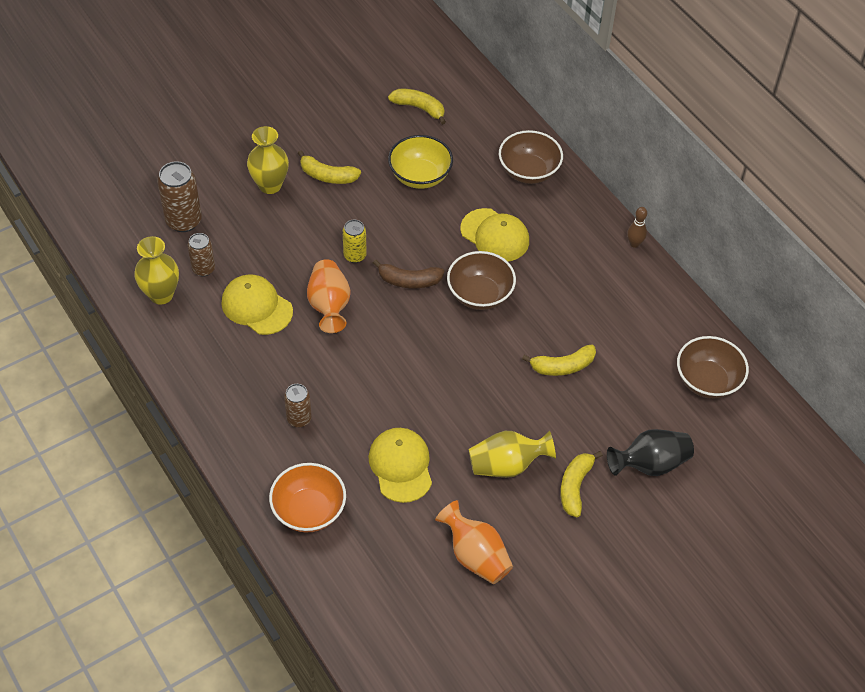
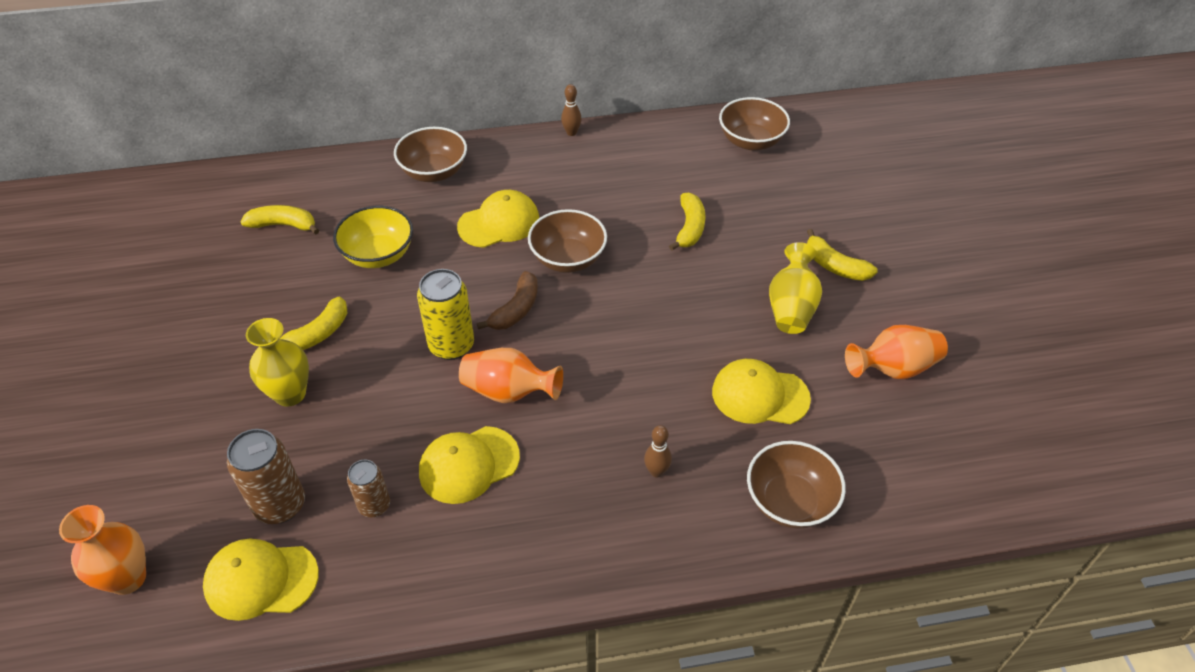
camera: 65 degrees left, 5 degrees down
yellow vase [134,236,179,304] -> none
orange bowl [269,463,346,532] -> brown bowl [747,441,846,529]
brown can [284,384,312,427] -> brown bowling pin [644,425,672,477]
yellow can [342,220,367,263] -> yellow can [417,269,474,360], size x1.61
yellow banana [388,89,446,125] -> yellow banana turned 45 degrees clockwise [240,205,319,234]
black vase [607,429,694,476] -> none
none -> orange vase [59,505,146,595]
none -> yellow cap [203,539,319,621]

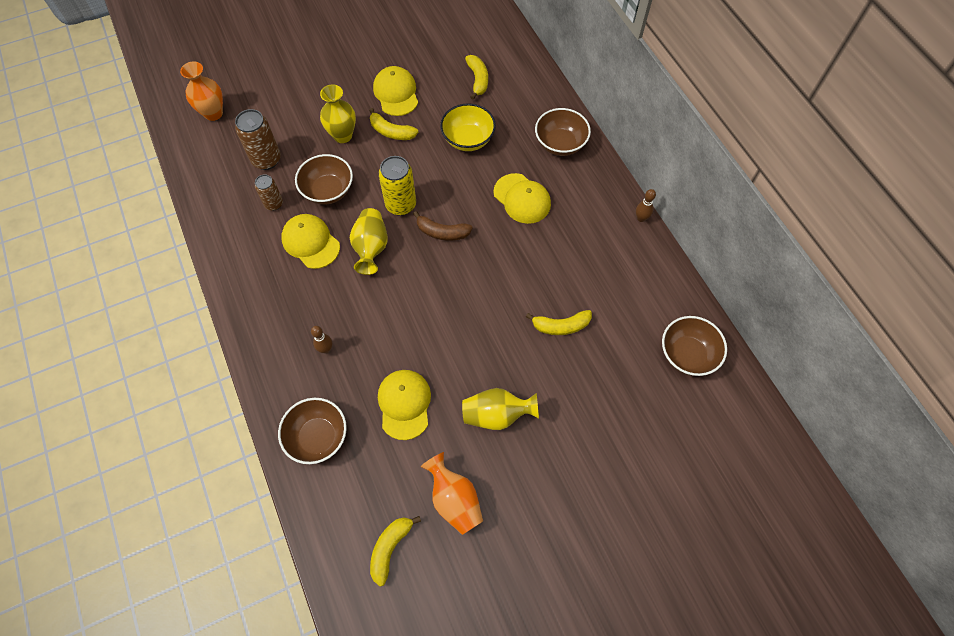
camera: 75 degrees right, 15 degrees up
yellow cap [203,539,319,621] -> yellow cap moved to [373,66,418,116]
orange vase [459,348,563,403] -> yellow vase [350,208,388,275]
brown bowl [528,209,607,273] -> brown bowl moved to [295,154,353,205]
yellow banana [807,229,878,281] -> yellow banana moved to [370,516,421,587]

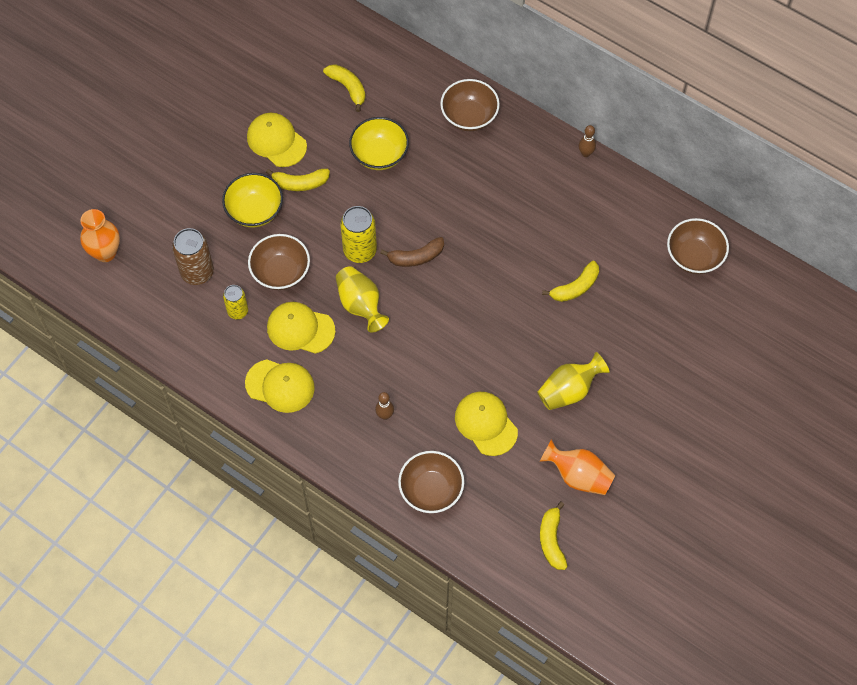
camera: 30 degrees left, 0 degrees up
brown can [255,174,283,211] -> yellow can [223,285,248,319]
yellow vase [320,85,356,143] -> yellow bowl [222,173,283,227]
yellow cap [493,173,551,224] -> yellow cap moved to [245,359,315,413]

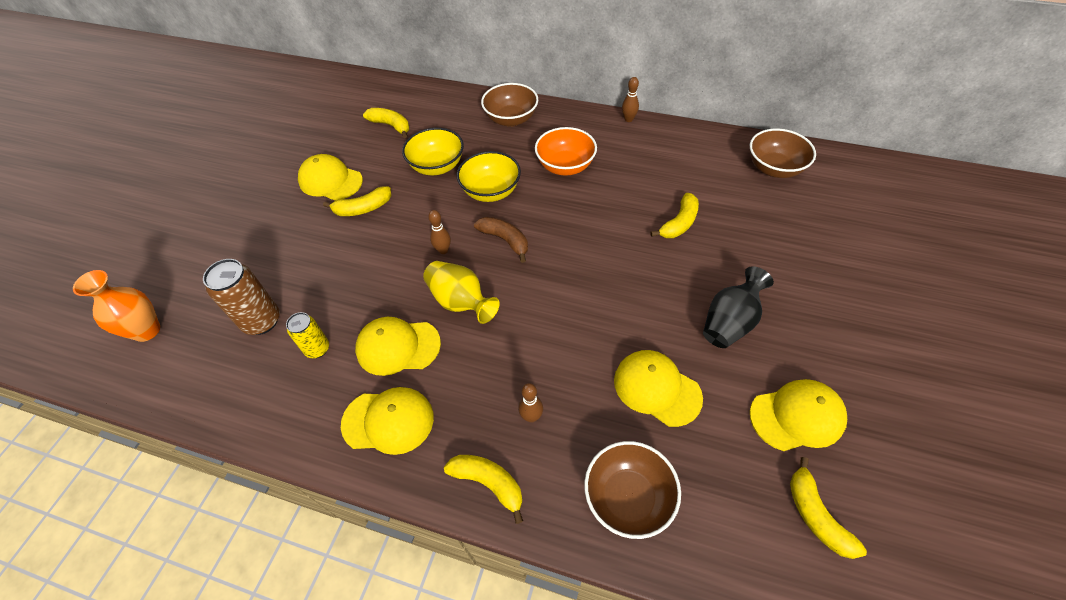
camera: 15 degrees left, 10 degrees down
yellow bowl [222,173,283,227] -> yellow bowl moved to [457,151,521,202]
brown bowl [248,234,310,290] -> none
yellow can [340,206,377,263] -> brown bowling pin [428,210,451,254]
brown banana [380,237,444,267] -> brown banana turned 105 degrees counterclockwise [474,217,528,263]
yellow vase [537,352,610,410] -> black vase [703,266,774,348]
orange vase [539,439,615,495] -> yellow cap [750,379,847,451]
none -> yellow banana [444,455,523,524]
none -> orange bowl [535,127,597,176]

